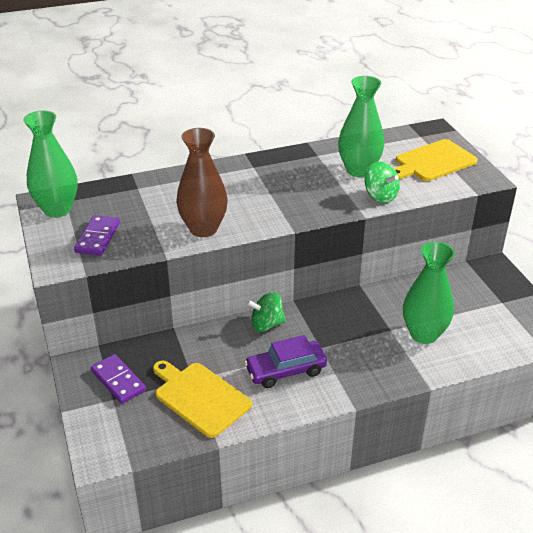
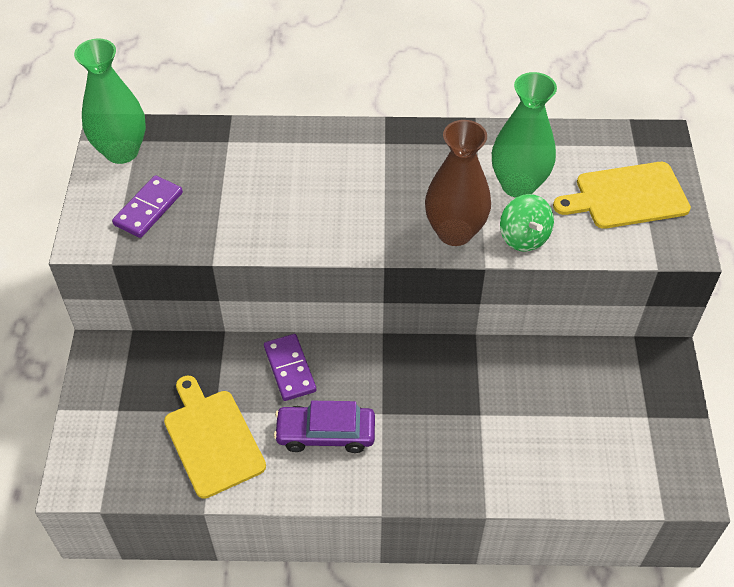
camera: 20 degrees right, 15 degrees up
purple domino [91,354,146,404] -> purple domino moved to [264,334,316,401]
brown vase [176,128,228,237] -> brown vase moved to [425,120,491,246]
green spinning top [247,292,286,332] -> none
green vase [403,242,455,344] -> none

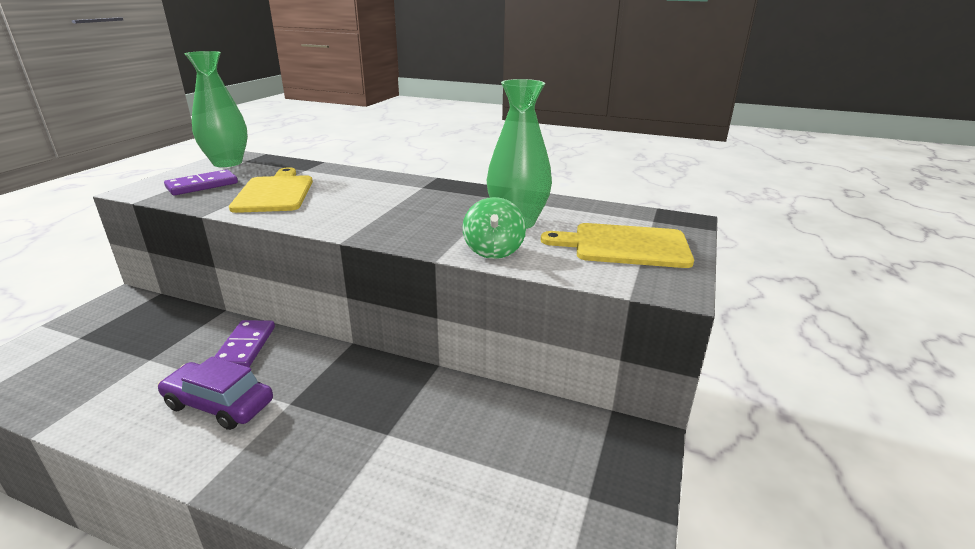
camera: 20 degrees right, 25 degrees down
yellow cutting board [164,375,266,499] -> yellow cutting board moved to [229,167,313,213]
brown vase [425,120,491,246] -> none

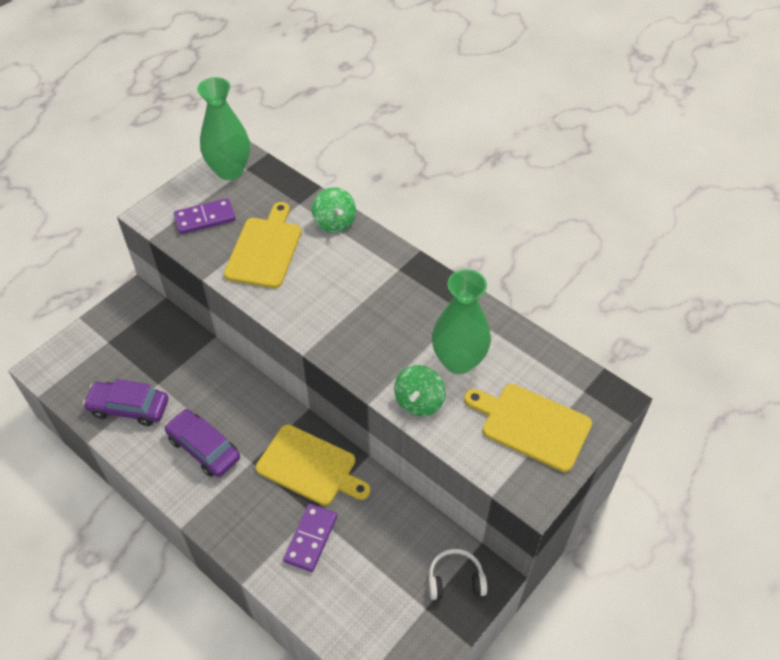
camera: 20 degrees right, 25 degrees up
purple domino [214,320,275,367] -> purple domino moved to [283,504,337,572]
none -> purple car [83,379,168,426]
none -> yellow cutting board [256,424,370,506]
none -> green spinning top [312,187,356,233]
none -> white headphones [428,549,487,600]

